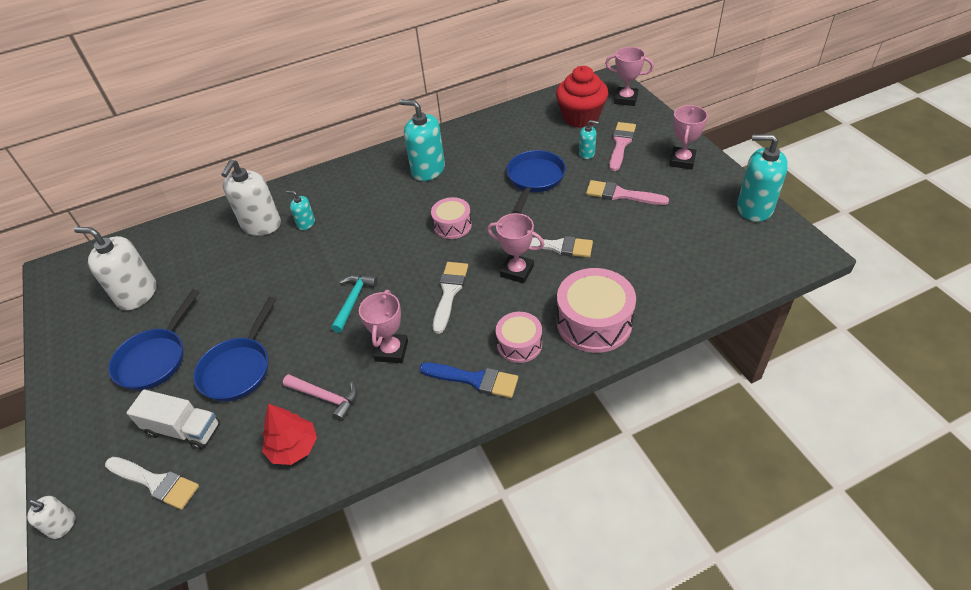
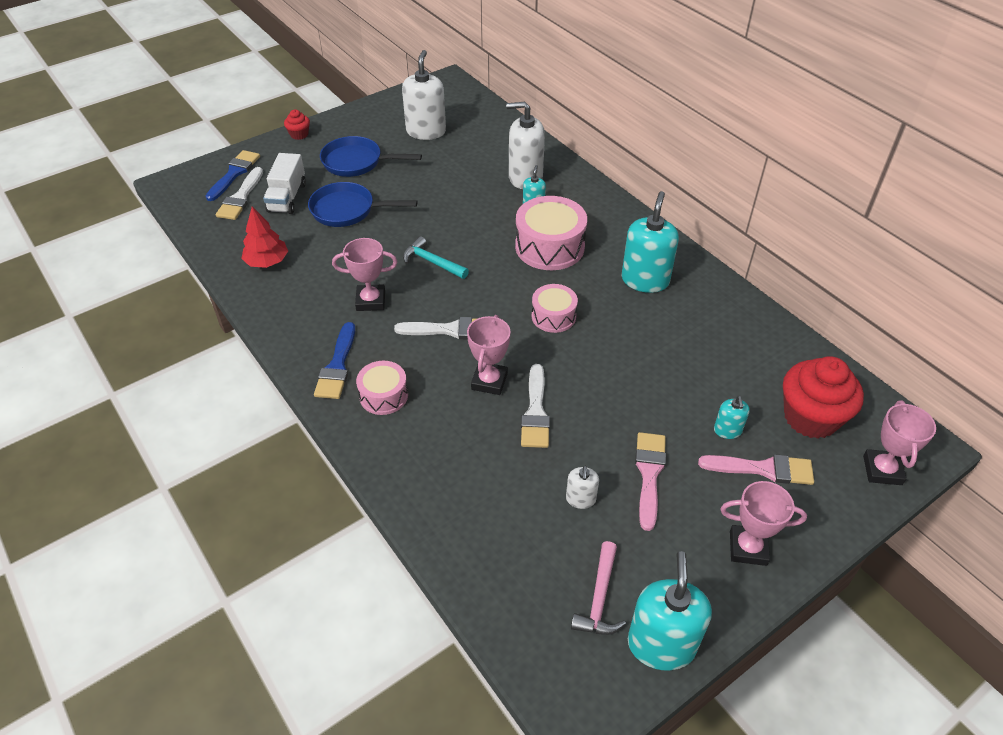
camera: 75 degrees right, 0 degrees up
white soap dispenser [27,496,75,539] -> white soap dispenser moved to [566,466,599,509]
pink hammer [283,374,357,421] -> pink hammer moved to [571,541,626,635]
turquoise hammer [331,275,378,333] -> turquoise hammer turned 150 degrees counterclockwise [403,236,469,279]
blue pan [507,150,566,214] -> none
pink drum [557,268,636,353] -> pink drum moved to [515,196,587,270]
none -> blue brush [206,150,260,201]
none -> red cupcake [284,109,310,140]

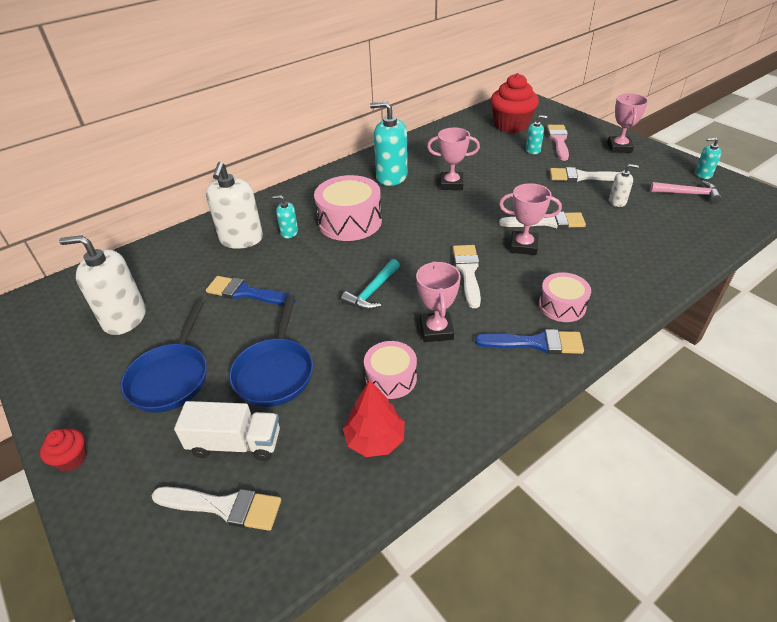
camera: 90 degrees left, 5 degrees down
blue brush [206,150,260,201] -> blue brush moved to [206,276,296,305]
pink drum [532,284,578,333] -> pink drum moved to [364,341,417,399]
turquoise soap dispenser [628,551,712,671] -> turquoise soap dispenser [695,137,721,179], size x0.50
pink brush [635,432,666,531] -> white brush [550,167,619,182]
pink trophy [863,400,936,485] -> pink trophy moved to [427,128,480,190]

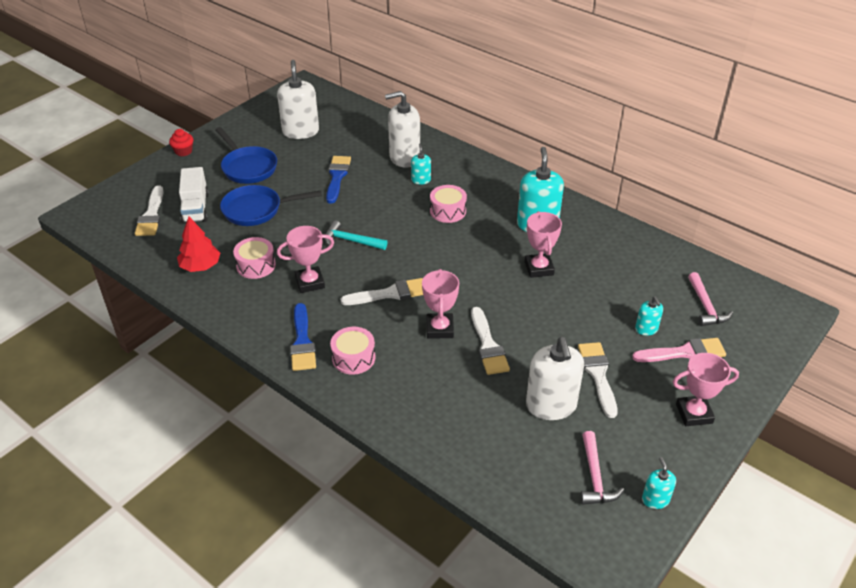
camera: 75 degrees right, 0 degrees up
blue pan [121,301,207,413] -> blue pan turned 120 degrees counterclockwise [216,127,277,184]
pink drum [314,175,382,241] -> pink drum [430,185,467,223], size x0.59
red cupcake [490,73,539,133] -> pink hammer [688,272,733,326]
white soap dispenser [609,164,639,207] -> white soap dispenser [526,337,584,420], size x2.00

